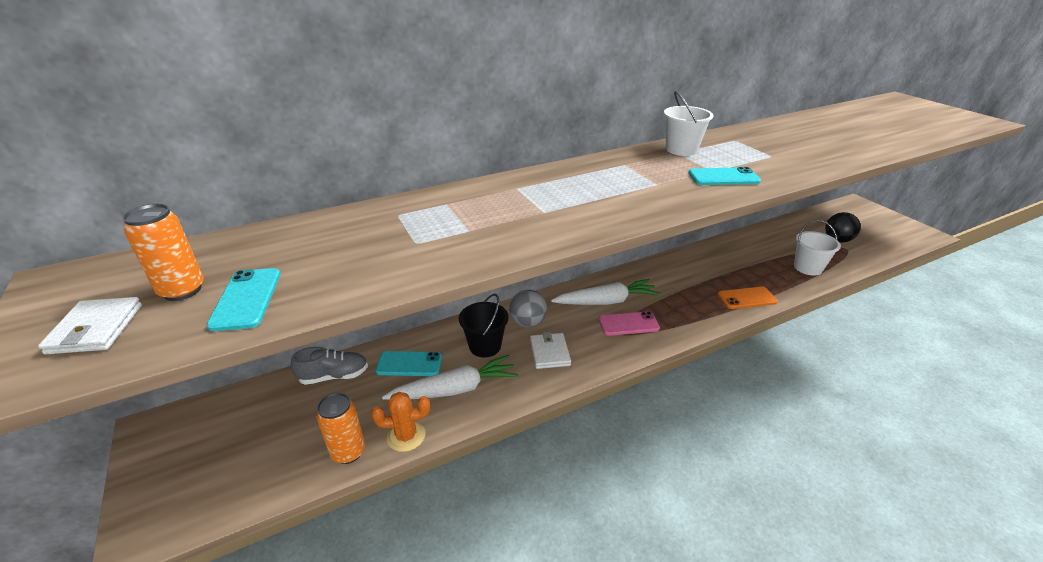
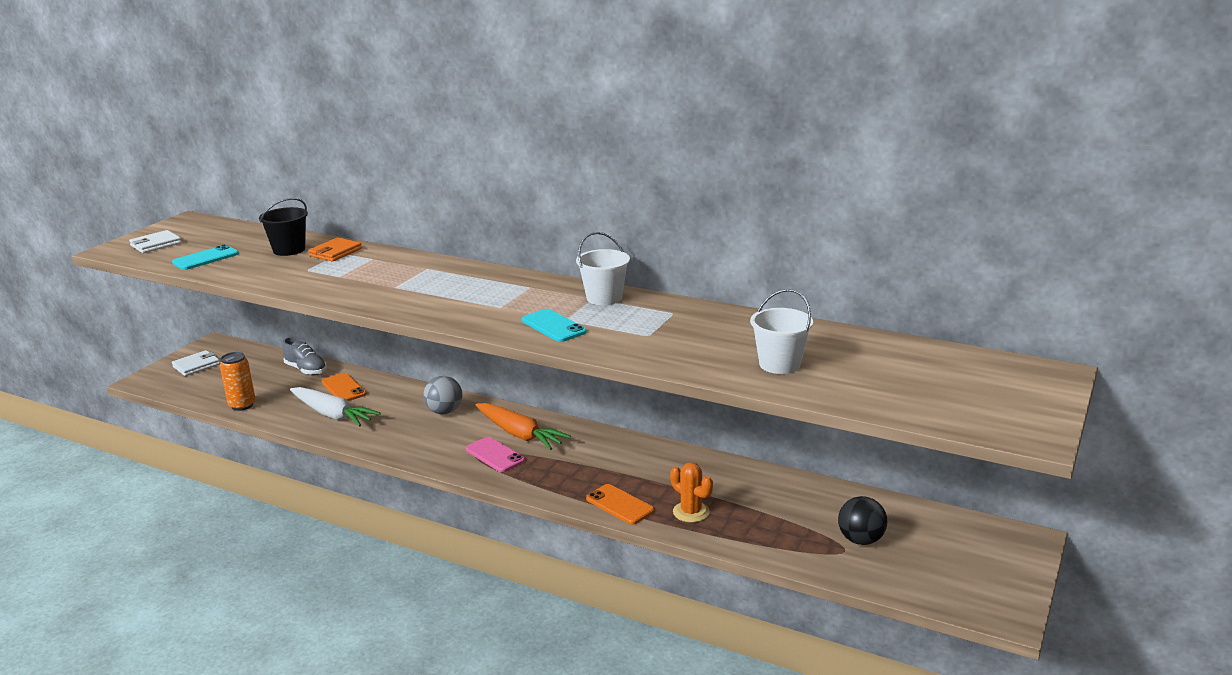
camera: 55 degrees right, 10 degrees down
orange can [122,204,204,301] -> none
orange cactus [371,392,430,452] -> orange cactus moved to [670,462,713,523]
turquoise phone [376,351,442,376] -> orange phone [322,373,366,401]
black bucket [459,294,509,357] -> black bucket moved to [259,198,308,256]
white wallet [530,332,571,369] -> white wallet moved to [172,350,220,376]
white carrot [551,279,660,305] -> orange carrot [476,403,571,450]
white bucket [794,220,841,276] -> white bucket moved to [750,289,813,374]
none -> orange wallet [308,237,362,262]

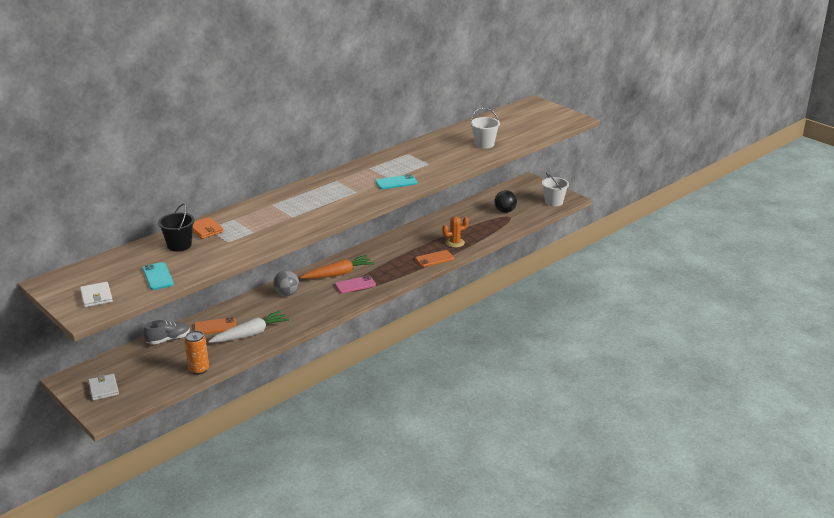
camera: 70 degrees left, 5 degrees up
white bucket [576,232,630,305] -> white bucket moved to [542,172,569,206]

